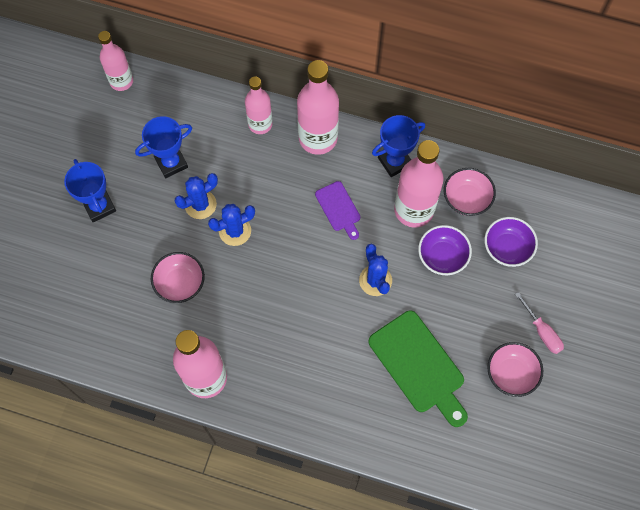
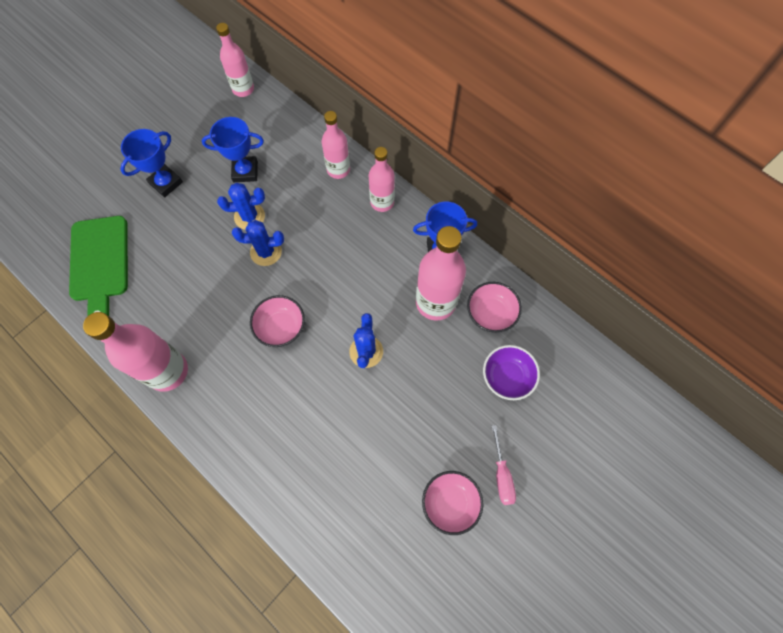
camera: 25 degrees right, 0 degrees up
blue trophy [64,159,116,222] -> blue trophy turned 45 degrees clockwise [120,129,183,197]
pink bowl [151,252,205,303] -> pink bowl moved to [250,295,305,347]
pink bottle [297,60,339,155] -> pink bottle [369,147,395,212], size x0.63
purple cutting board [315,181,360,240] -> none
green cutting board [369,311,468,427] -> green cutting board moved to [69,216,128,316]
purple bowl [418,225,472,275] -> none

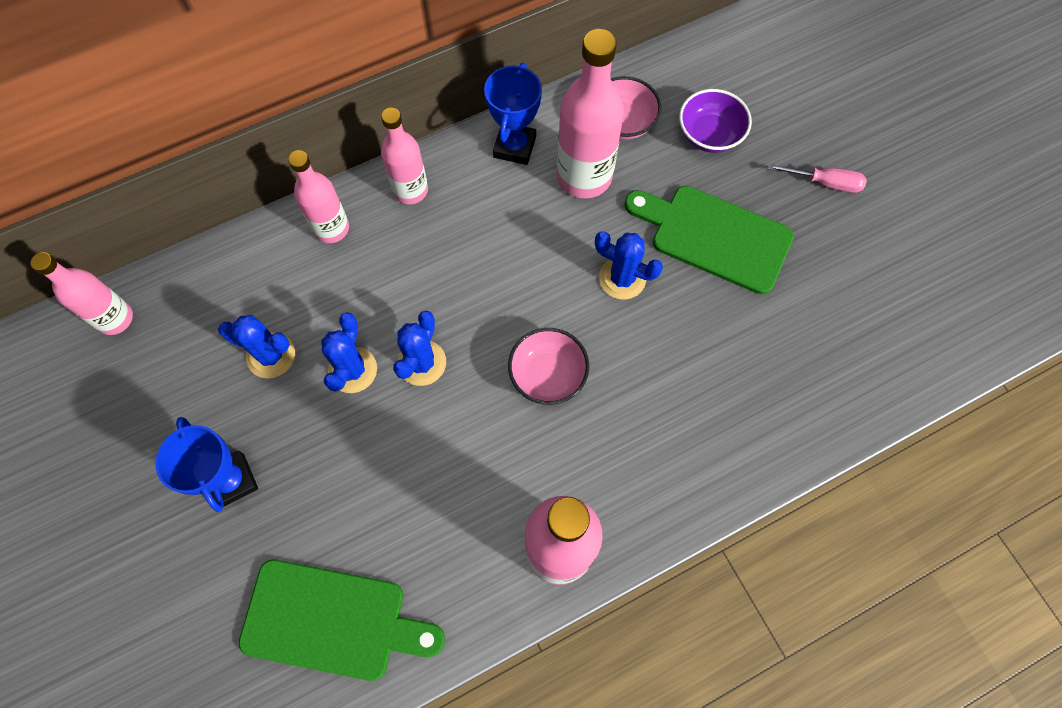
camera: 70 degrees left, 0 degrees up
blue trophy [202,117,264,182] -> blue cactus [218,315,295,378]
pink bowl [422,471,483,535] -> none
none -> green cutting board [624,186,794,295]

